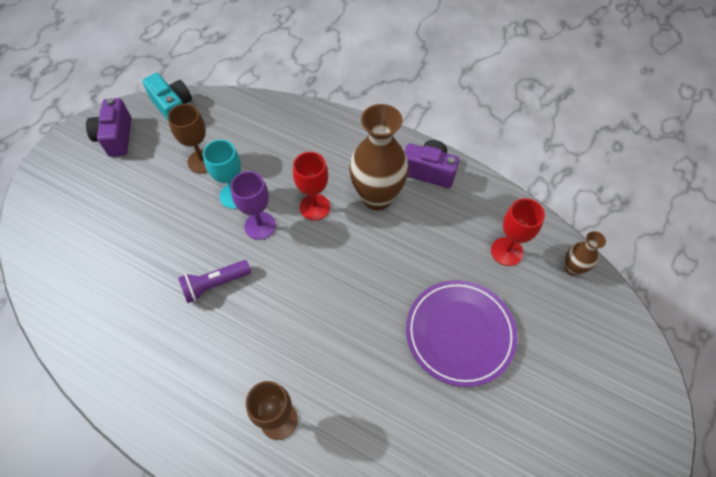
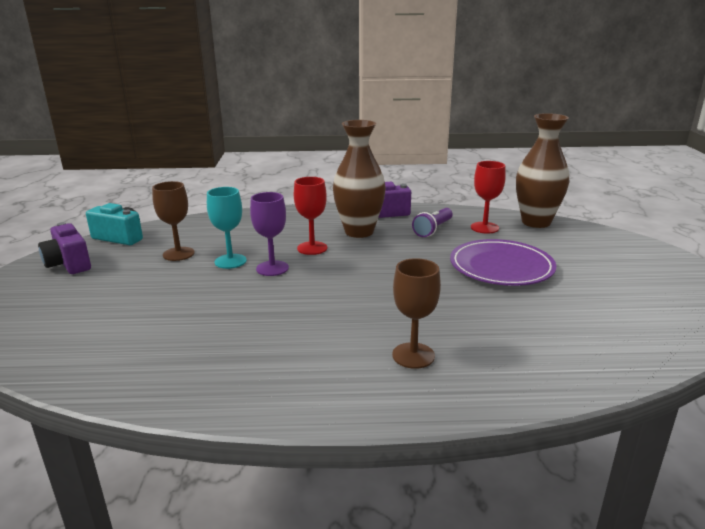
camera: 30 degrees left, 35 degrees down
purple flashlight [178,260,251,303] -> purple flashlight moved to [412,208,453,237]
brown vase [565,231,606,276] -> brown vase [516,113,569,228], size x2.06

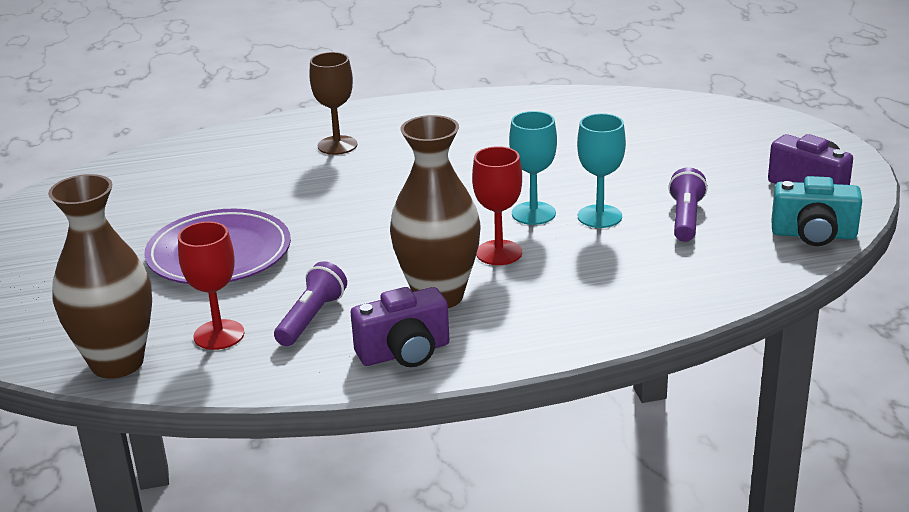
camera: 170 degrees right, 5 degrees up
brown goblet [152,181,195,261] -> purple flashlight [668,168,708,242]
purple goblet [250,192,289,276] -> turquoise goblet [509,111,557,225]

